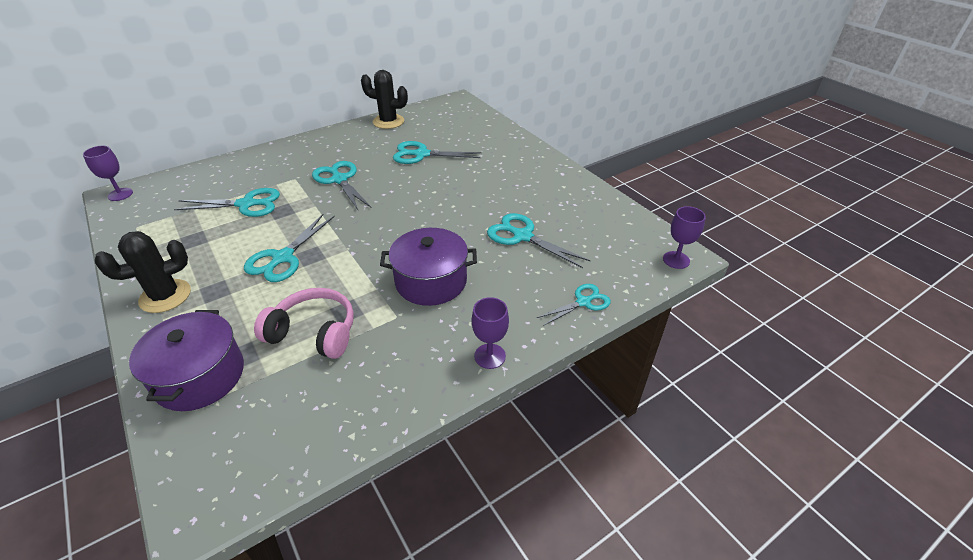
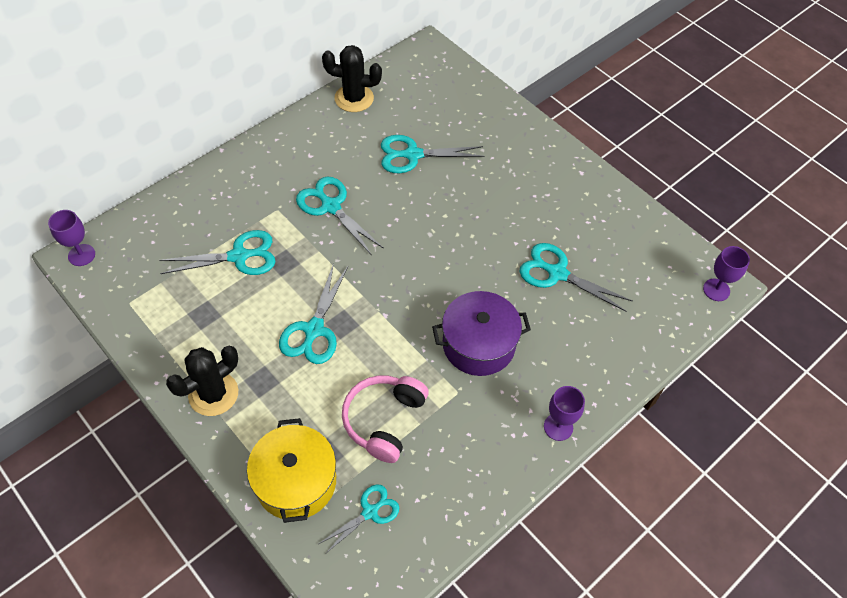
camera: 10 degrees left, 15 degrees up
purple pot [129,310,244,411] -> yellow pot [247,418,336,523]
pink headphones [254,288,354,359] -> pink headphones turned 75 degrees counterclockwise [342,375,429,463]
turquoise scissors [537,284,611,326] -> turquoise scissors moved to [319,484,399,554]

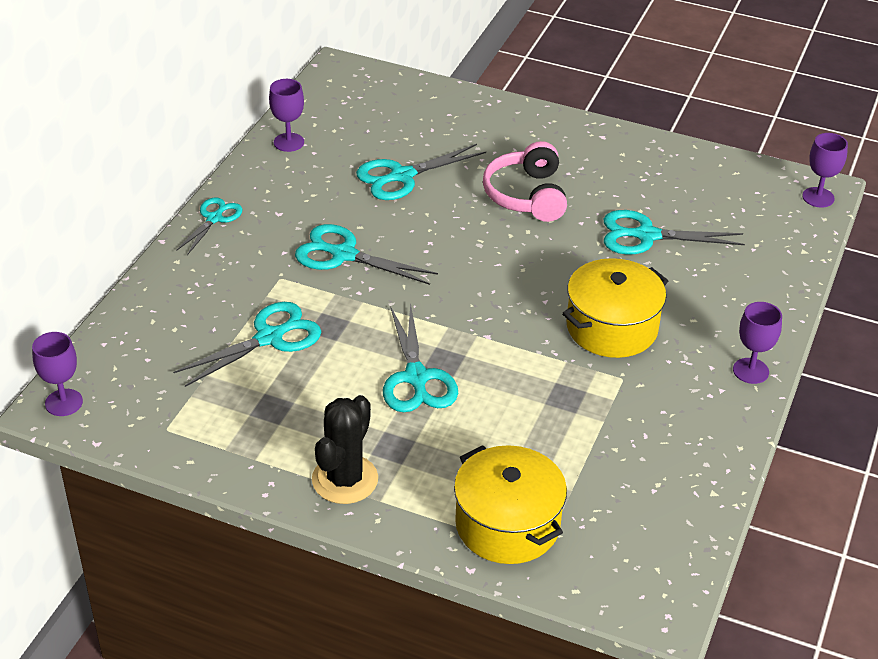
camera: 25 degrees left, 15 degrees down
turquoise scissors [319,484,399,554] -> turquoise scissors moved to [176,197,243,255]
black cactus [322,45,382,112] -> purple goblet [269,79,304,152]
pink headphones [342,375,429,463] -> pink headphones moved to [483,141,567,222]
purple pot [432,291,531,376] -> yellow pot [562,258,668,358]

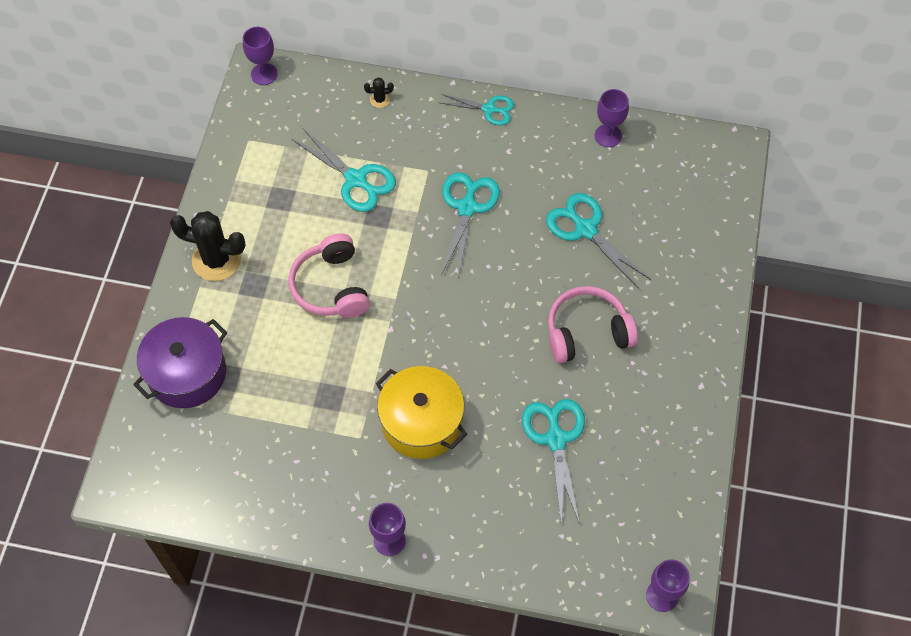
camera: 80 degrees right, 20 degrees up
turquoise scissors [383,302,458,412] -> pink headphones [288,233,370,318]
yellow pot [454,445,567,564] -> purple pot [133,317,227,408]
none -> black cactus [364,77,394,108]

